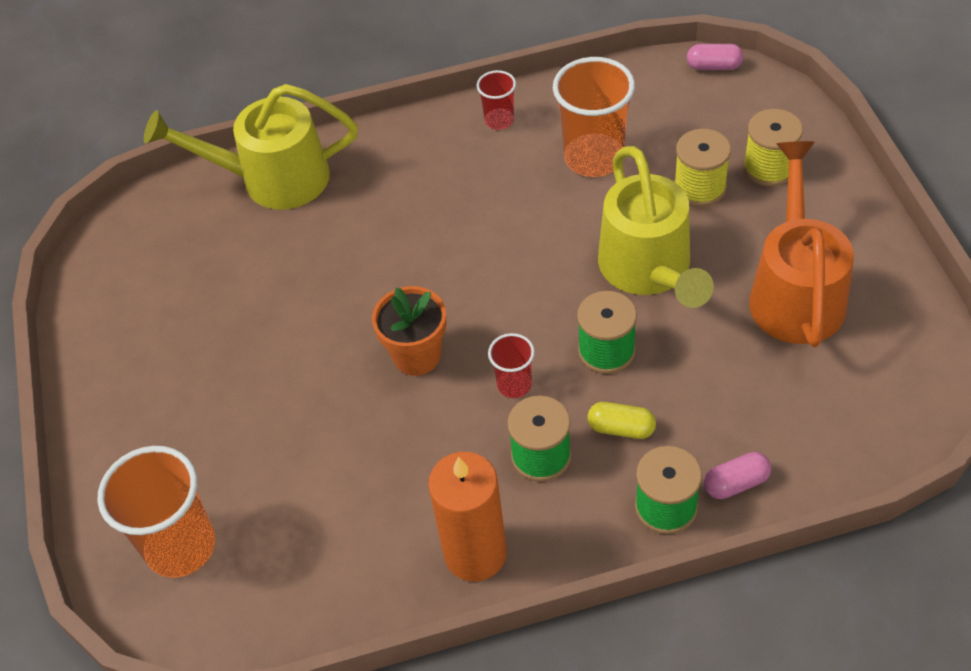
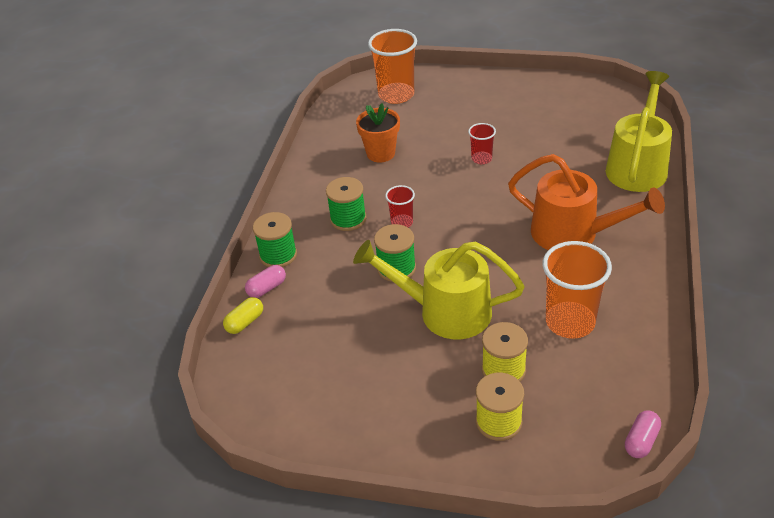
camera: 115 degrees right, 10 degrees down
orange flower pot [372,286,447,376] -> orange flower pot moved to [356,103,400,163]
orange candle [428,452,507,582] -> none
red cup [477,70,516,130] -> red cup moved to [468,123,496,164]
yellow capsule [588,402,656,439] -> yellow capsule moved to [223,297,263,334]
pink capsule [704,452,771,499] -> pink capsule turned 45 degrees clockwise [245,265,286,298]
orange watering can [749,141,854,347] -> orange watering can moved to [508,154,665,250]

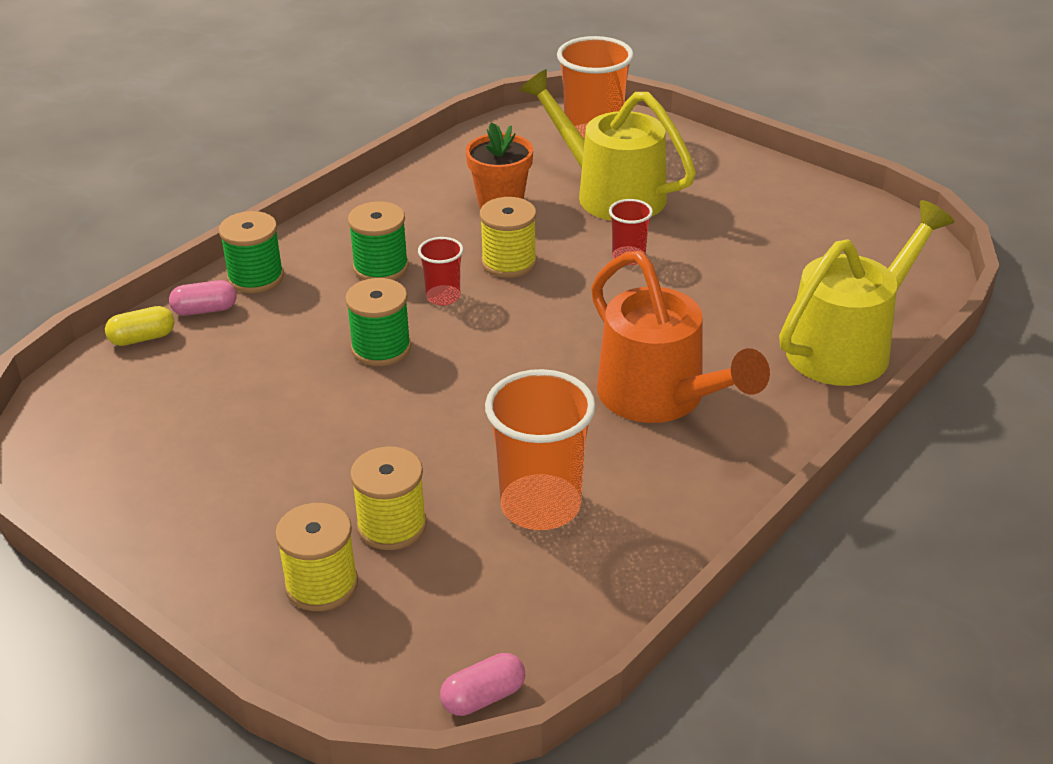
camera: 25 degrees right, 5 degrees down
yellow watering can [353,240,524,339] -> yellow watering can moved to [519,69,696,221]
none -> yellow spool [480,197,537,278]

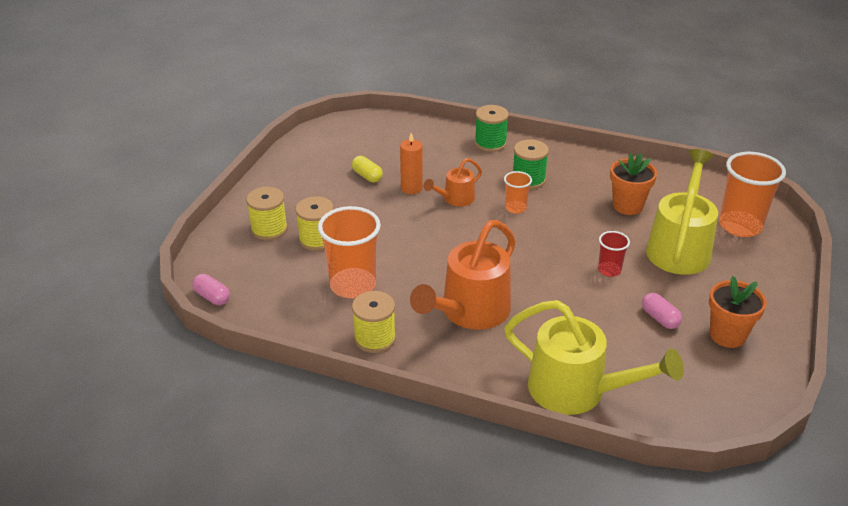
camera: 70 degrees right, 0 degrees up
yellow capsule [105,306,174,346] -> yellow capsule moved to [352,156,383,182]
pink capsule [169,280,236,316] -> pink capsule moved to [642,293,682,329]
green spool [345,278,411,366] -> orange watering can [424,158,482,207]
red cup [418,237,463,306] -> orange cup [504,171,532,214]
yellow spool [480,197,537,278] -> yellow spool moved to [352,291,396,353]
none -> orange candle [400,133,423,194]
none -> orange flower pot [709,276,767,348]

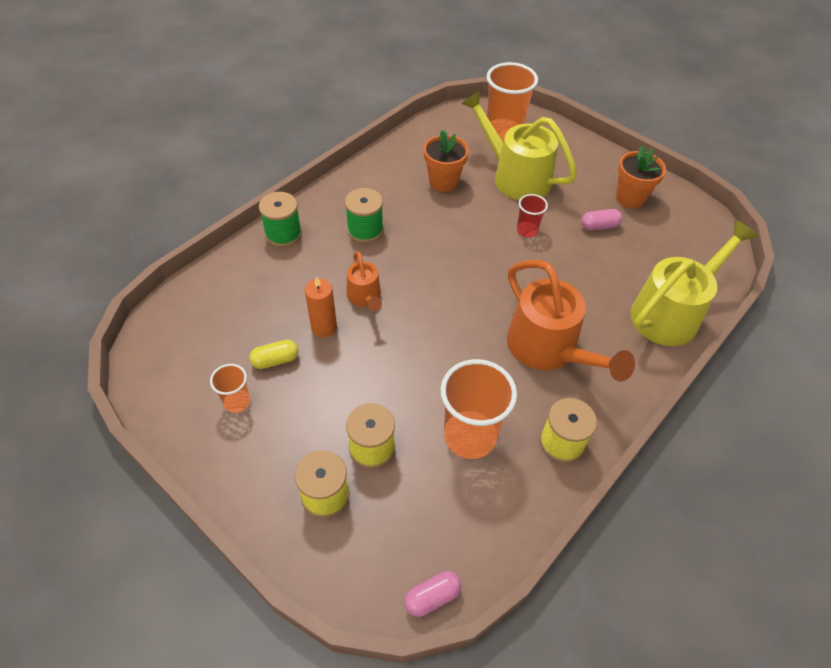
camera: 70 degrees left, 15 degrees up
orange cup [504,171,532,214] -> orange cup moved to [210,364,250,413]

